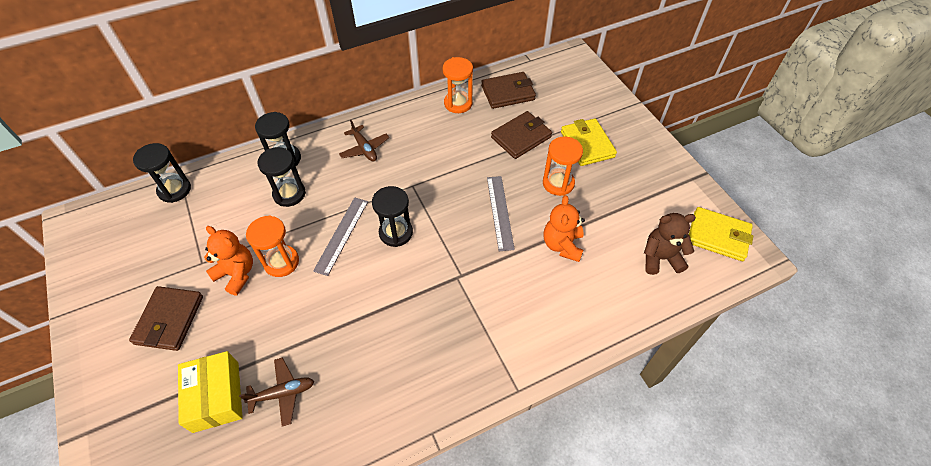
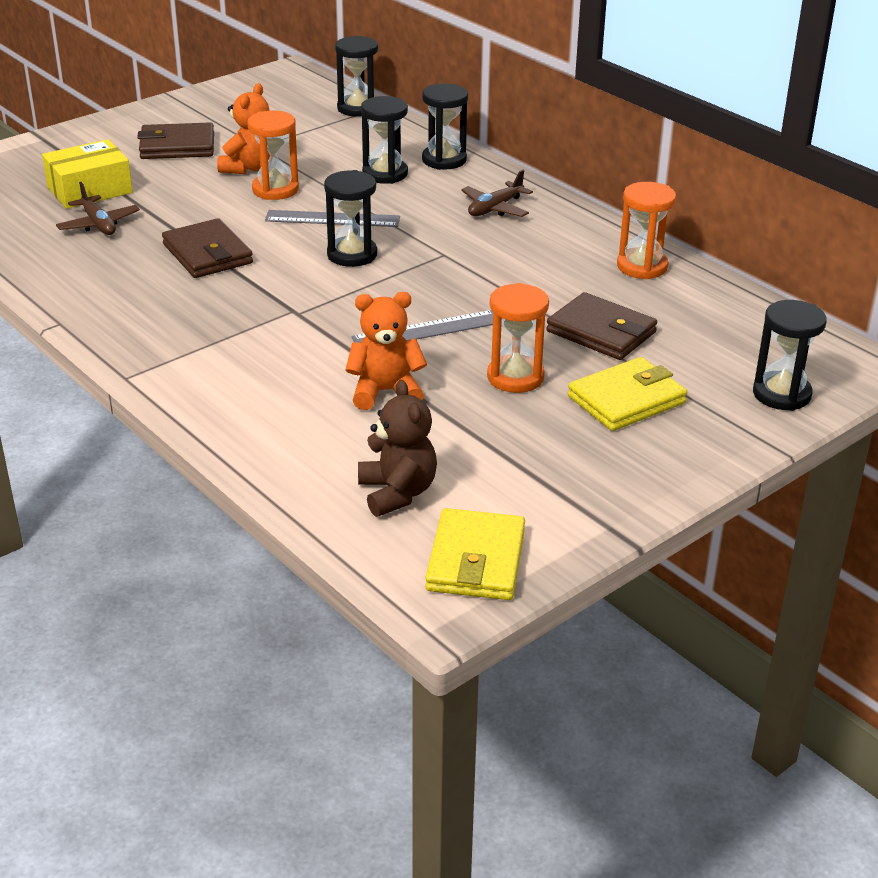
camera: 75 degrees right, 20 degrees down
brown wallet [481,72,536,109] -> brown wallet moved to [162,218,253,278]
none -> black hourglass [753,300,827,411]

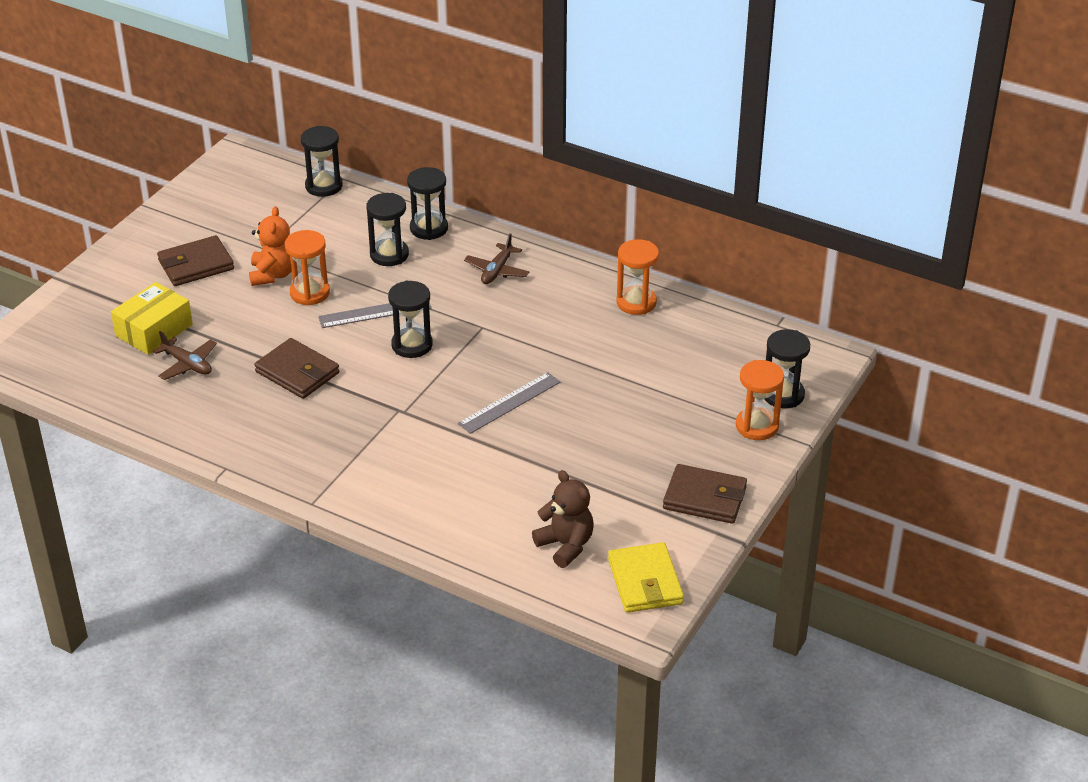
camera: 20 degrees left, 5 degrees up
orange teddy bear [345,292,427,410] -> none
orange hourglass [487,283,549,393] -> orange hourglass moved to [736,360,784,440]
brown wallet [546,292,657,360] -> brown wallet moved to [663,464,747,524]
yellow wallet [568,357,687,431] -> none

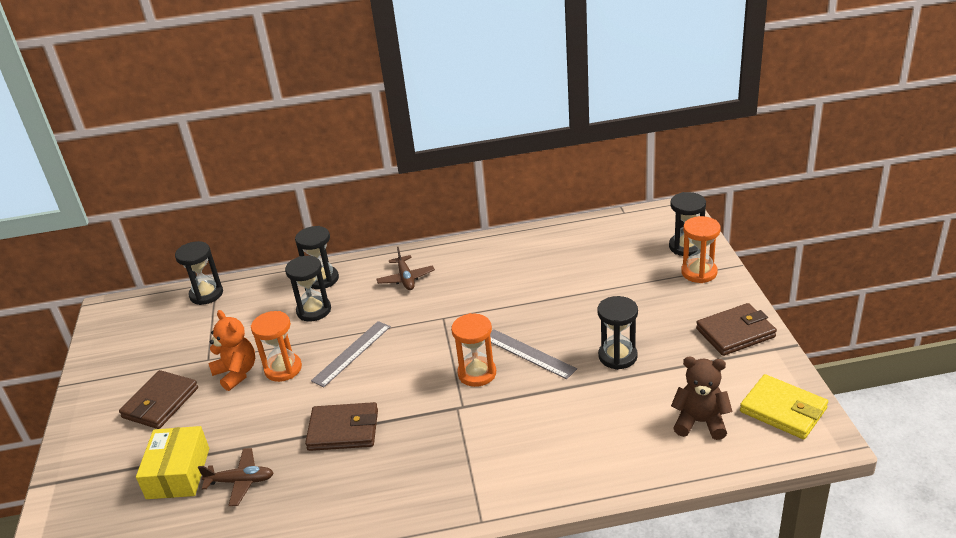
camera: 35 degrees left, 5 degrees down
black hourglass [388,280,433,358] -> black hourglass moved to [597,296,638,370]
grey ruler [458,372,560,434] -> grey ruler turned 60 degrees counterclockwise [490,329,577,379]
orange hourglass [616,239,659,315] -> orange hourglass moved to [451,313,496,387]

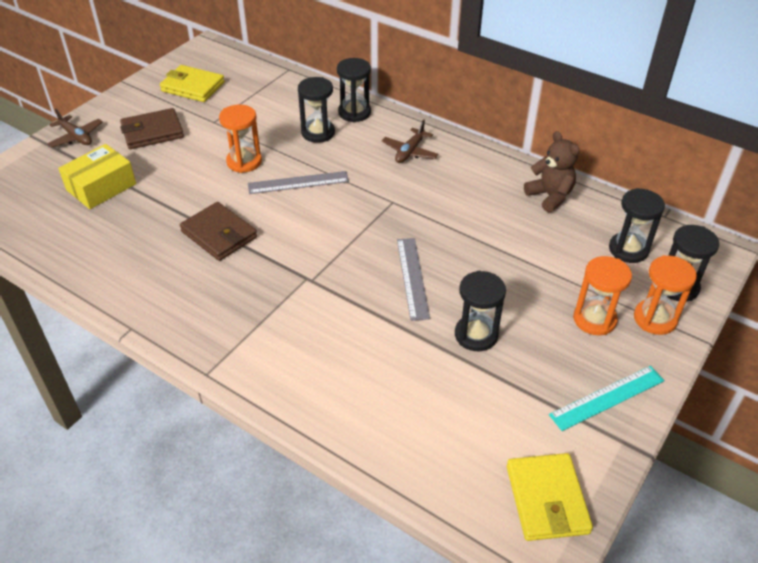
camera: 40 degrees right, 10 degrees up
black hourglass [175,241,223,305] -> black hourglass moved to [609,188,665,263]
brown plane [198,448,274,506] -> brown plane moved to [47,108,103,147]
orange teddy bear [208,310,255,391] -> none
orange hourglass [451,313,496,387] -> orange hourglass moved to [573,256,632,335]
brown teddy bear [671,357,733,440] -> brown teddy bear moved to [524,131,579,212]
brown wallet [696,303,777,356] -> turquoise ruler [549,366,665,431]
none -> yellow wallet [160,65,225,102]

